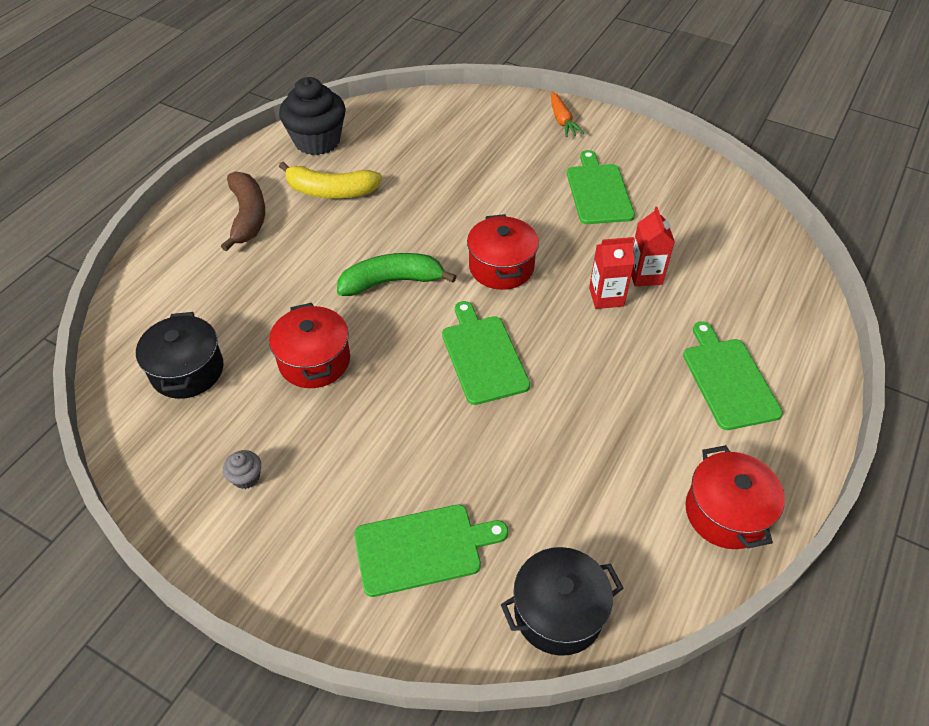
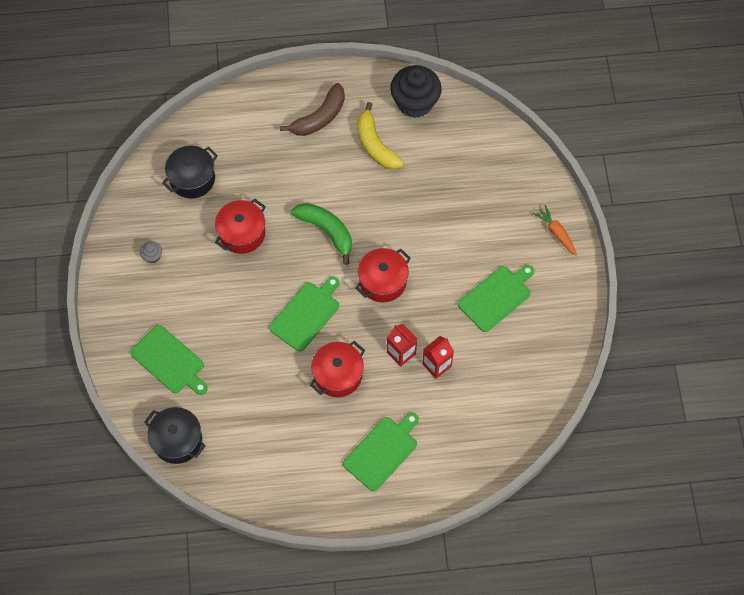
camera: 55 degrees right, 15 degrees up
orange carrot [551,92,585,137] -> orange carrot turned 105 degrees clockwise [533,205,577,256]
red pot [685,445,785,549] -> red pot moved to [310,341,365,397]

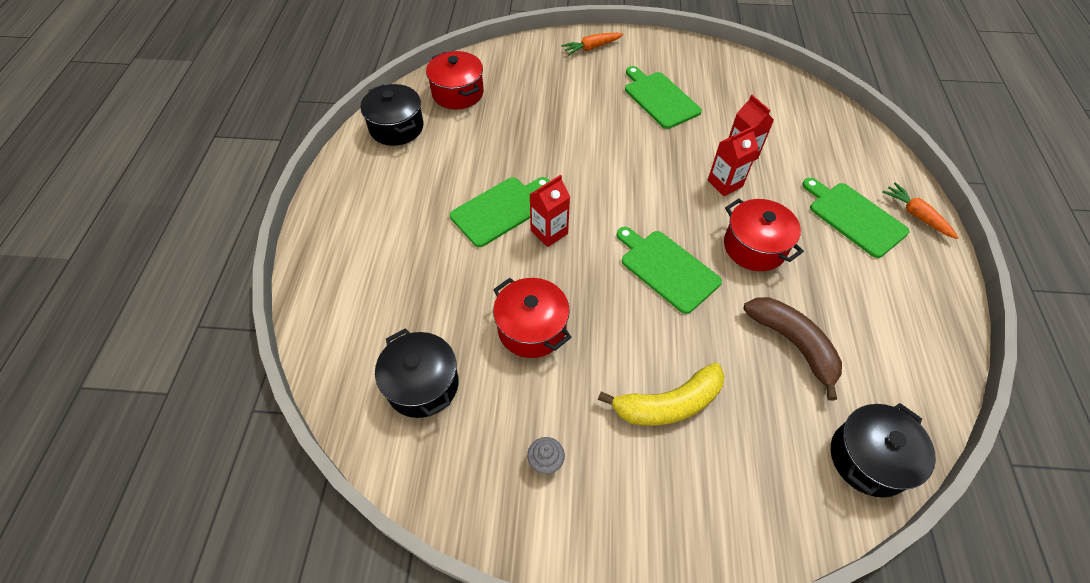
camera: 80 degrees left, 10 degrees down
green cutting board [130,325,208,395] -> green cutting board moved to [450,177,550,247]
brown banana [280,83,345,136] -> brown banana moved to [744,297,842,401]
green banana [291,203,352,265] -> red carton [529,175,570,247]
red pot [355,248,411,302] -> red pot moved to [426,51,484,109]
yellow banana [357,102,404,170] -> yellow banana moved to [598,363,725,426]
black cupcake [390,65,442,118] -> black pot [360,84,424,146]
none -> orange carrot [882,182,959,239]

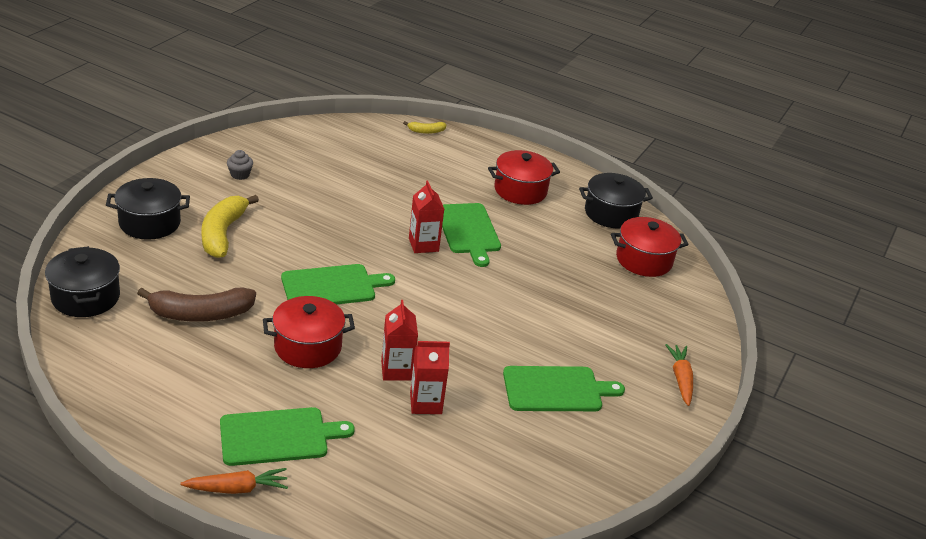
camera: 110 degrees right, 20 degrees down
black pot [375,328,459,418] -> black pot moved to [106,178,190,240]
red pot [493,278,572,358] -> red pot moved to [488,150,560,205]
none -> yellow banana [403,121,446,134]

